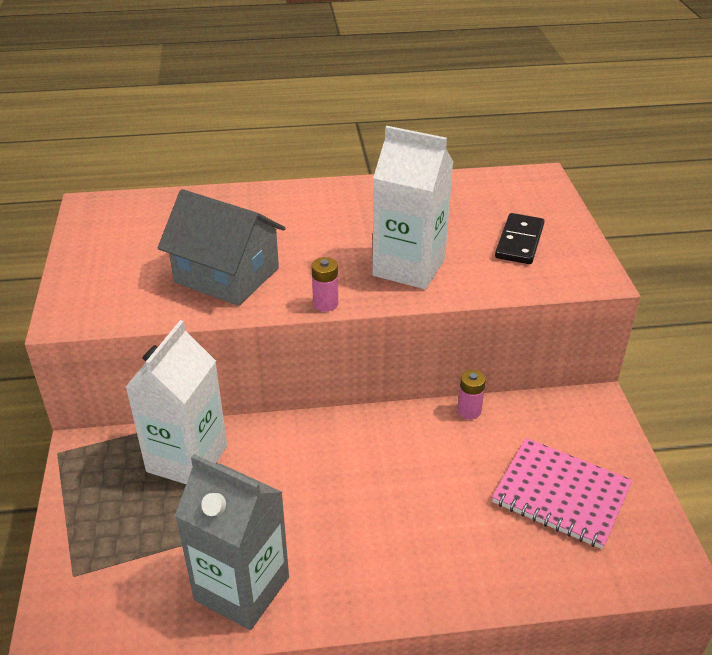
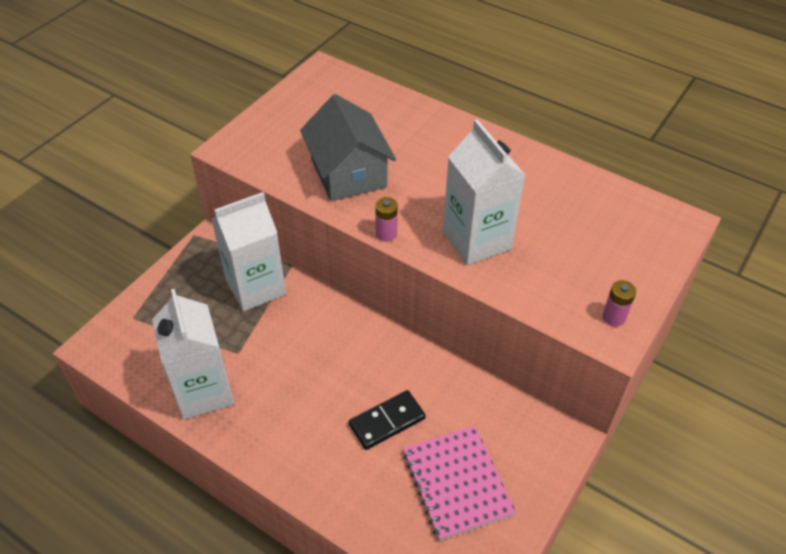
camera: 40 degrees right, 10 degrees up
grey carton [175,454,289,630] -> white carton [152,289,234,420]
pink battery [457,370,486,419] -> pink battery moved to [602,280,636,327]
black domino [495,213,544,264] -> black domino moved to [349,390,426,450]

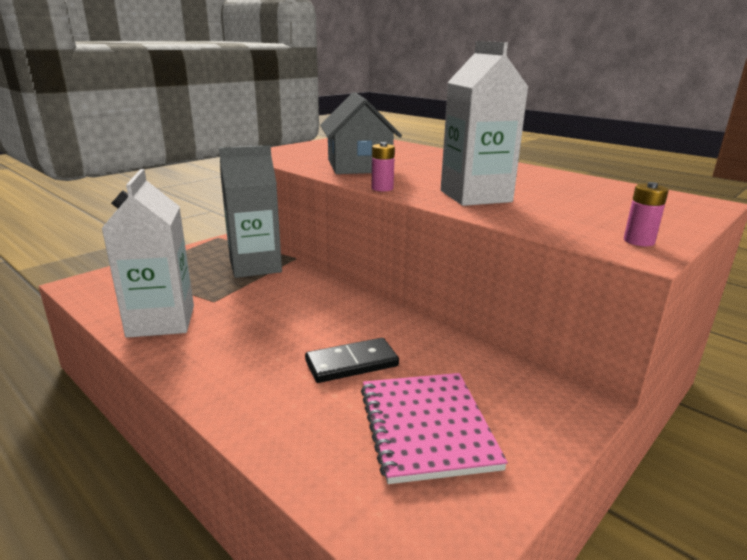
camera: 10 degrees right, 25 degrees down
white carton [211,192,286,311] -> grey carton [219,145,282,278]

